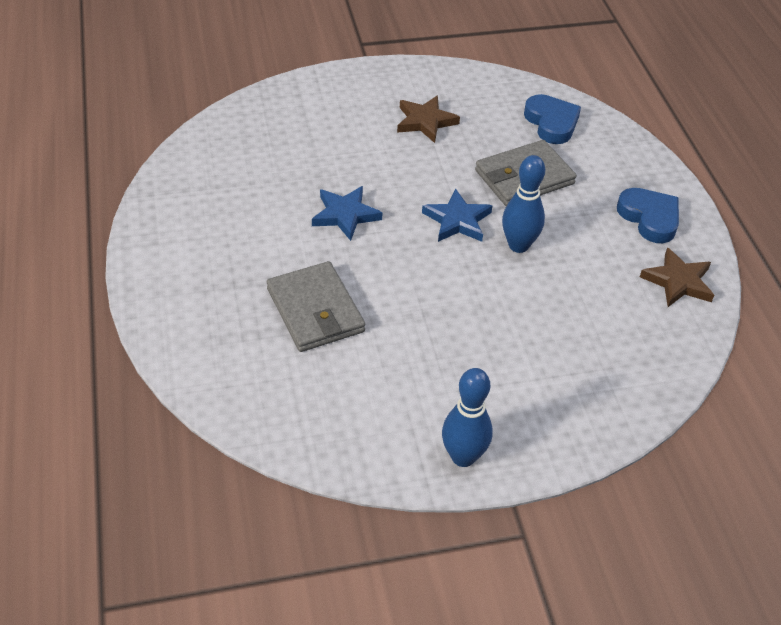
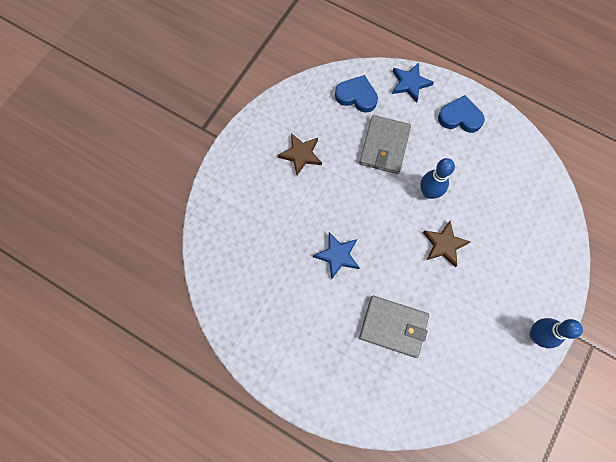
camera: 45 degrees left, 25 degrees up
blue star [422,188,492,242] -> blue star moved to [392,63,434,103]
brown star [640,247,714,307] -> brown star moved to [423,221,470,267]

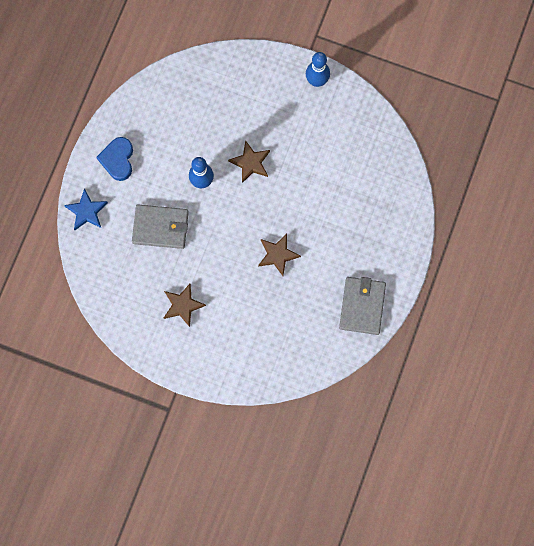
camera: 100 degrees left, 5 degrees up
blue star [313,232,360,278] -> brown star [258,234,301,276]
blue heart [335,75,378,113] -> none
grey wallet [359,296,429,358] -> grey wallet moved to [339,277,386,335]

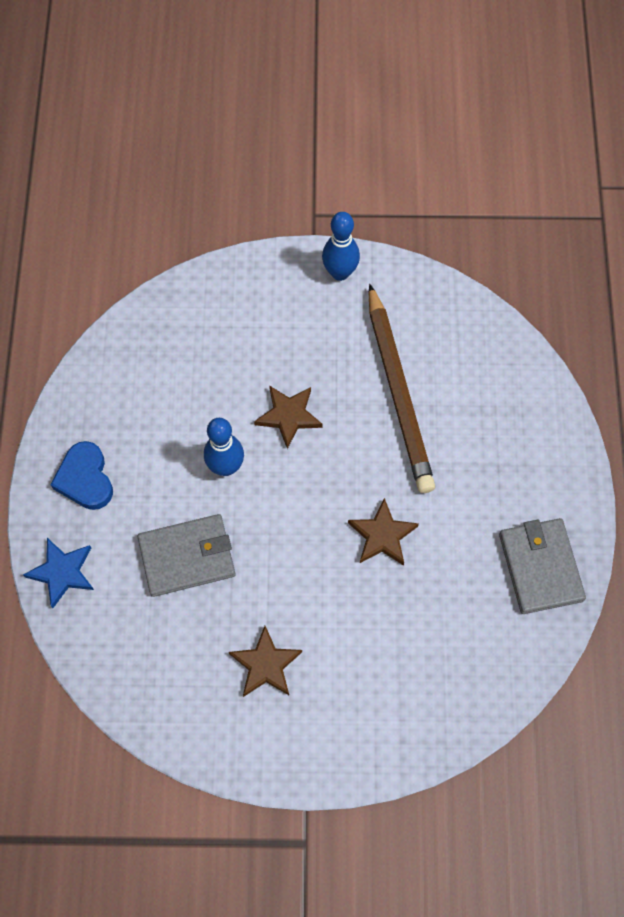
camera: 20 degrees left, 10 degrees down
none -> brown pencil [369,284,435,493]

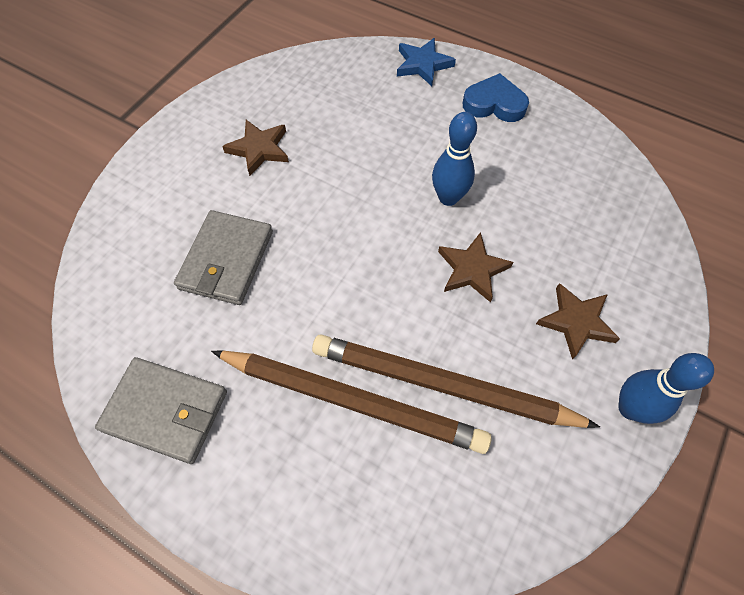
camera: 120 degrees right, 5 degrees down
grey wallet [138,514,235,597] -> grey wallet moved to [174,210,273,305]
brown star [348,498,419,566] -> brown star moved to [536,283,620,360]
none -> brown pencil [211,351,492,454]

